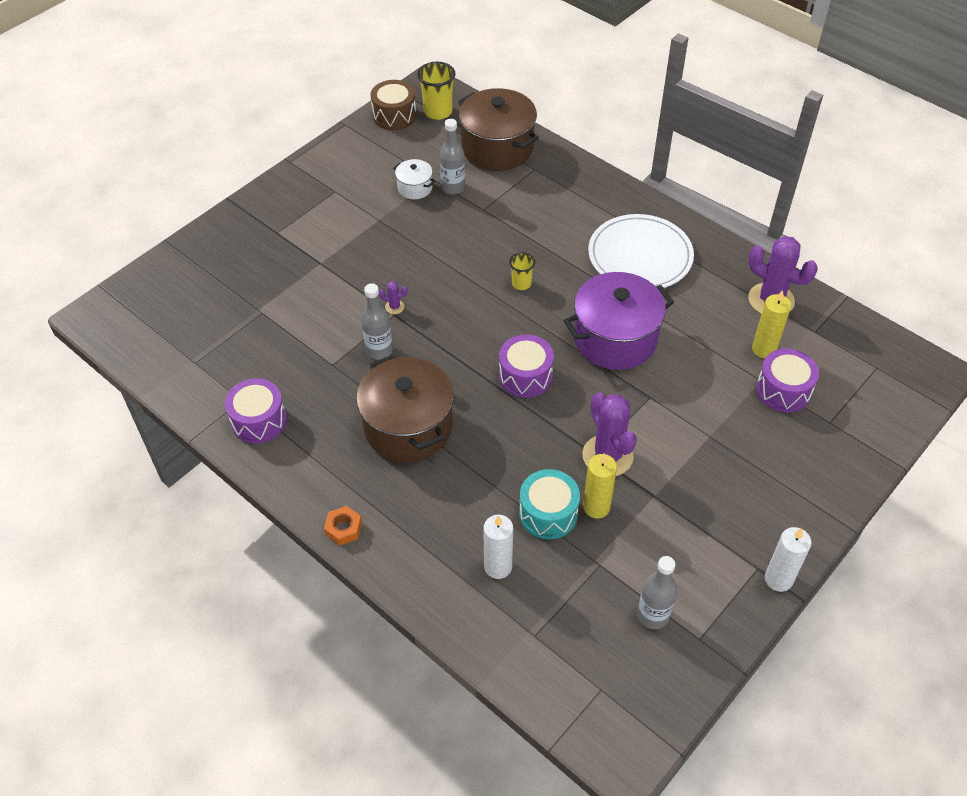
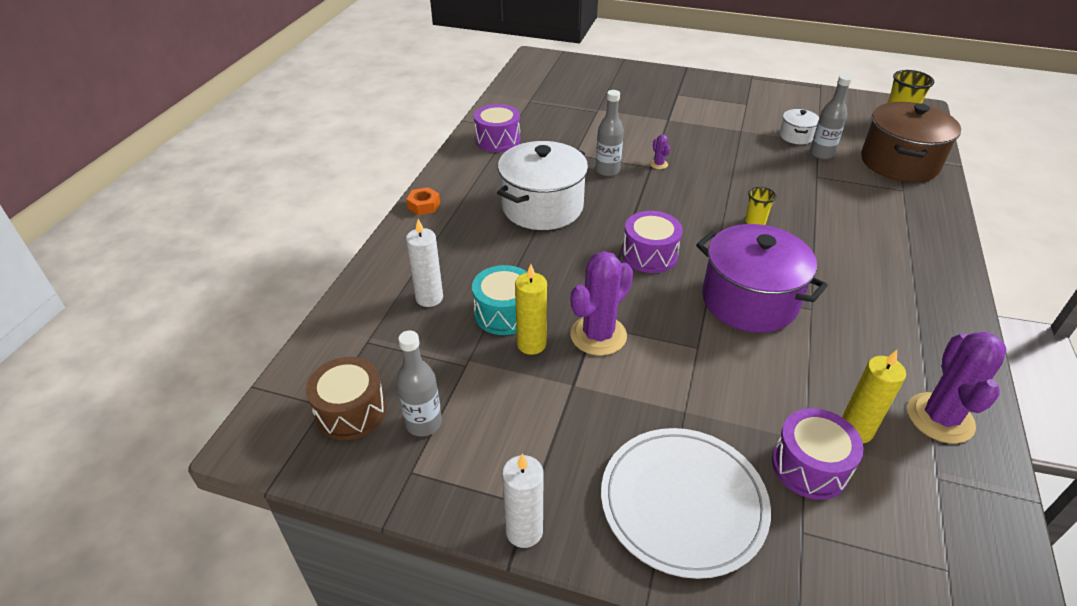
camera: 65 degrees right, 10 degrees down
brown pot [356,355,454,462] -> white pot [497,141,588,230]
brown drum [371,80,417,130] -> brown drum moved to [306,357,386,440]
white plate [588,214,694,288] -> white plate moved to [601,428,771,579]

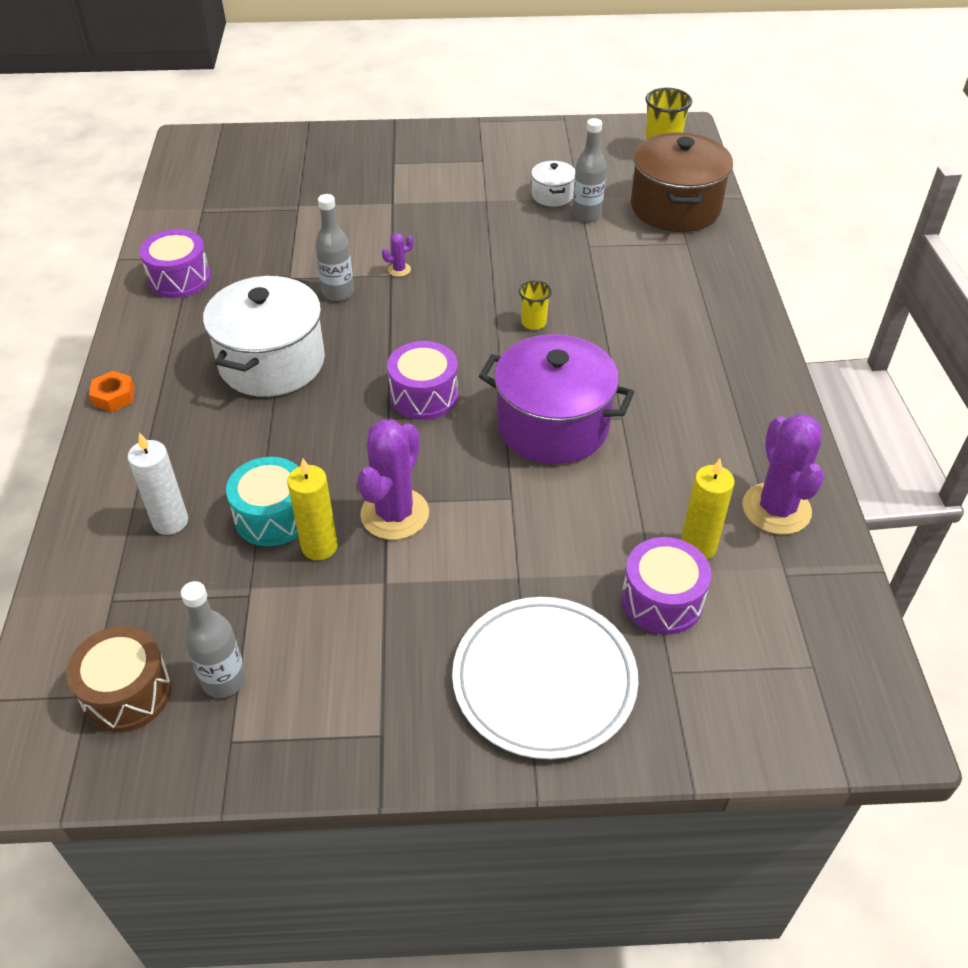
camera: 20 degrees left, 5 degrees up
white candle [502,453,544,548] -> none
purple cactus [650,135,670,169] -> purple cactus turned 75 degrees counterclockwise [382,233,413,277]

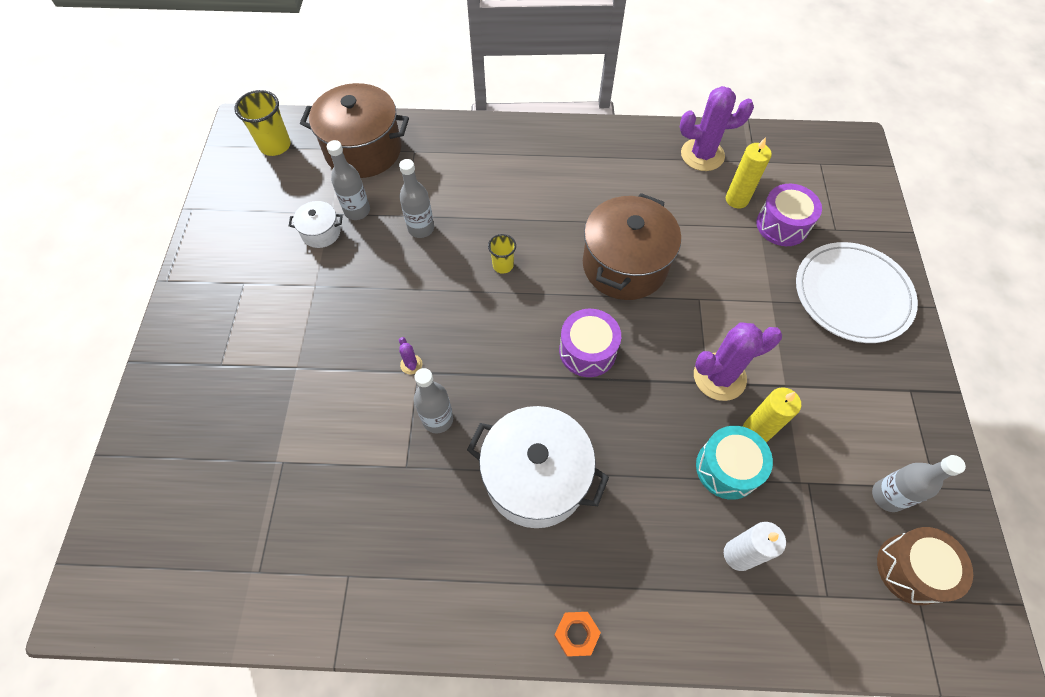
camera: 85 degrees left, 15 degrees up
purple drum [139,229,211,298] -> none
purple cactus [357,419,429,540] -> purple cactus turned 45 degrees counterclockwise [694,322,782,401]
purple pot [479,334,634,464] -> brown pot [583,193,681,300]
none -> grey bottle [399,159,434,238]

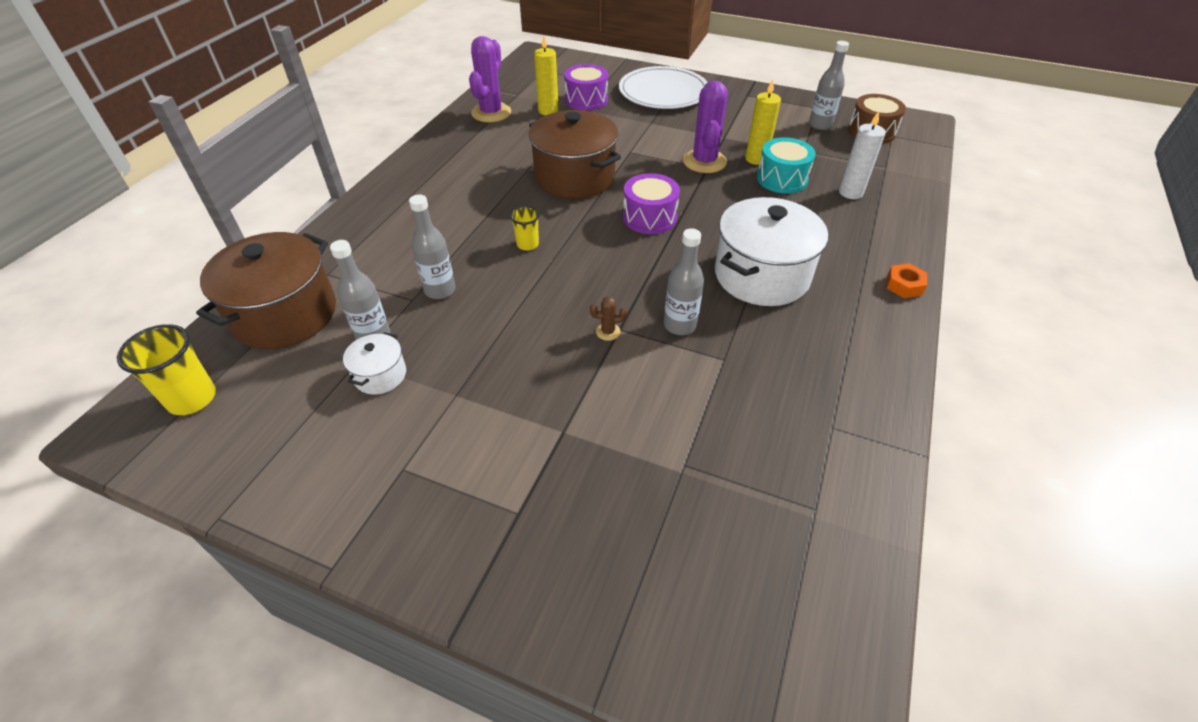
camera: 70 degrees left, 15 degrees down
purple cactus [399,337,422,374] -> brown cactus [590,297,627,341]

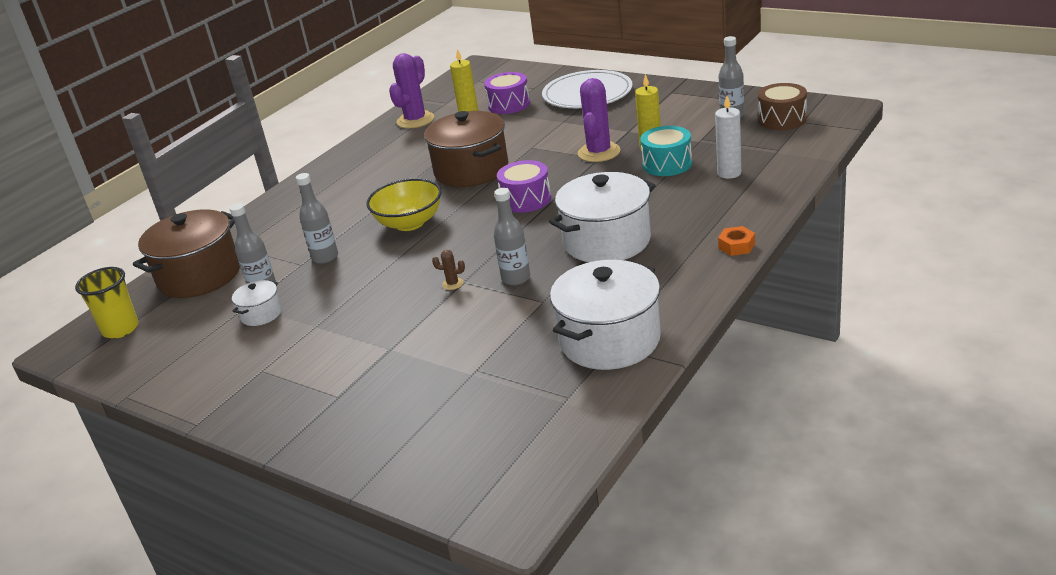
camera: 15 degrees right, 15 degrees down
yellow cup [510,206,540,251] -> yellow bowl [367,178,442,231]
none -> white pot [550,260,661,370]

